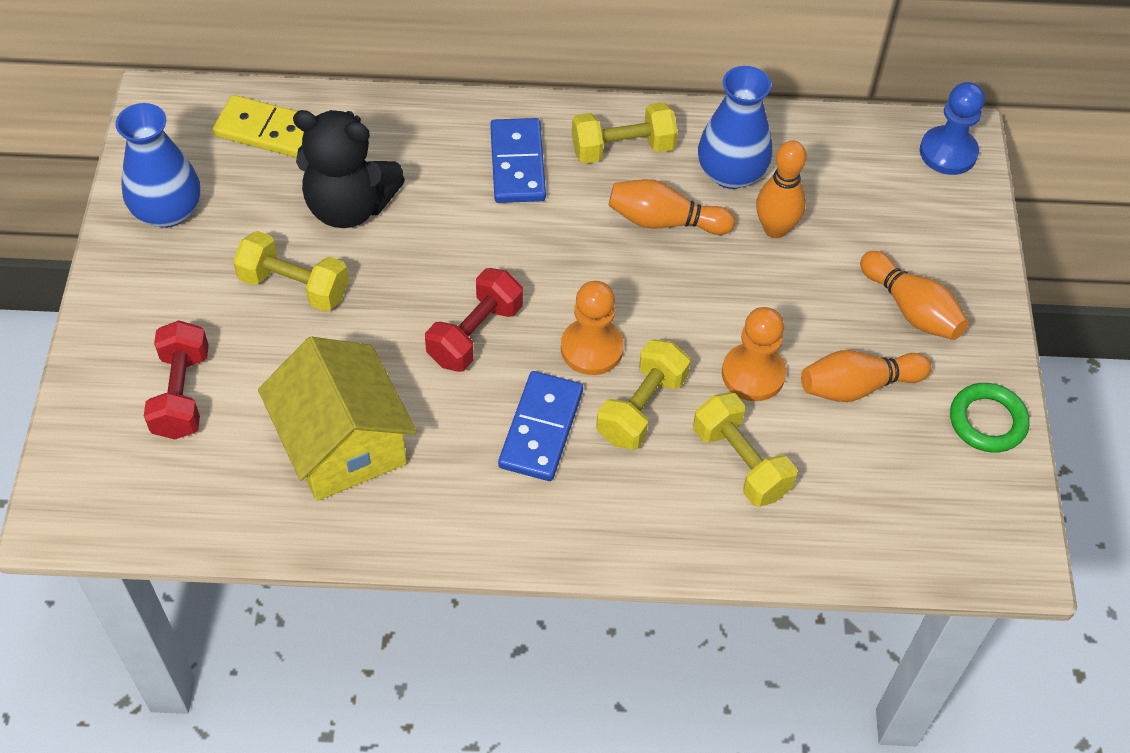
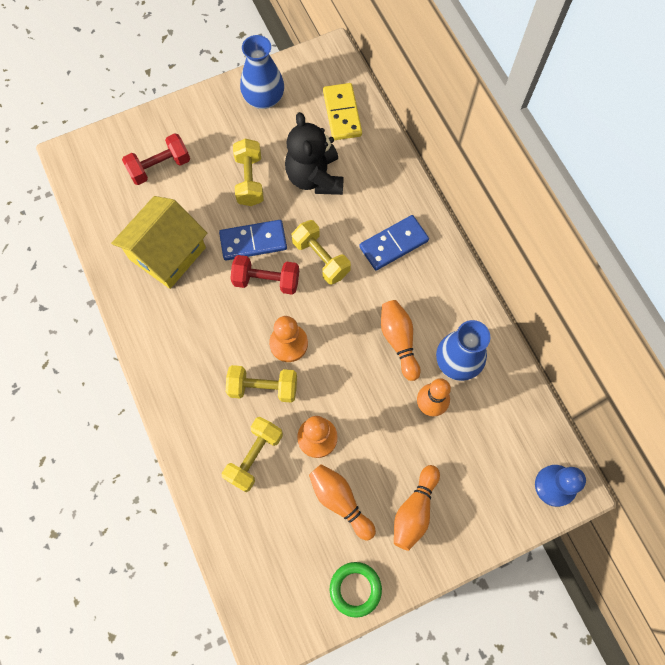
camera: 65 degrees right, 15 degrees up
blue domino [498,371,583,481] -> blue domino moved to [219,220,287,261]
yellow dumbbell [572,102,678,164] -> yellow dumbbell moved to [292,220,351,285]

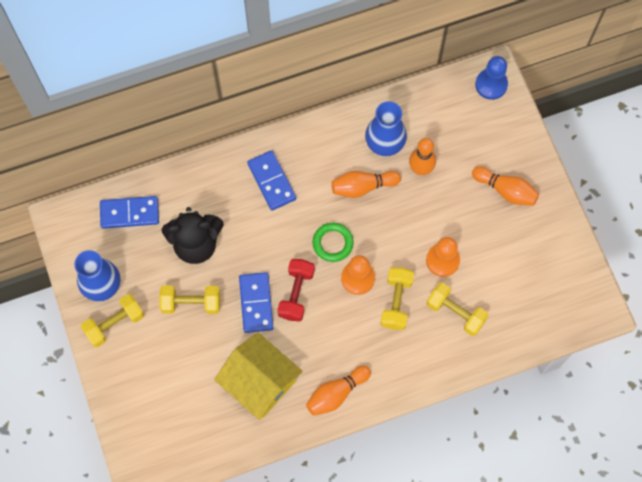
camera: 85 degrees left, 0 degrees up
red dumbbell [122,133,190,185] -> none
yellow dumbbell [292,220,351,285] -> yellow dumbbell moved to [81,294,144,347]
orange bowling pin [309,464,376,541] -> orange bowling pin moved to [306,366,371,416]
yellow domino [323,83,362,140] -> blue domino [100,196,159,229]
green ring [330,562,382,618] -> green ring moved to [313,223,354,262]

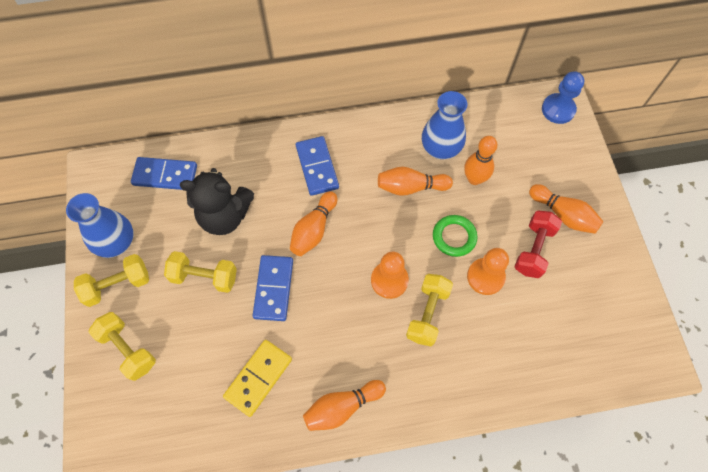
camera: 10 degrees right, 5 degrees down
yellow house [214,332,303,420] -> yellow domino [223,340,292,417]
red dumbbell [277,259,315,322] -> red dumbbell moved to [514,211,562,278]
green ring [313,223,354,262] -> green ring moved to [433,215,478,257]
yellow dumbbell [427,283,489,336] -> yellow dumbbell moved to [88,312,156,381]
none -> orange bowling pin [290,191,337,256]

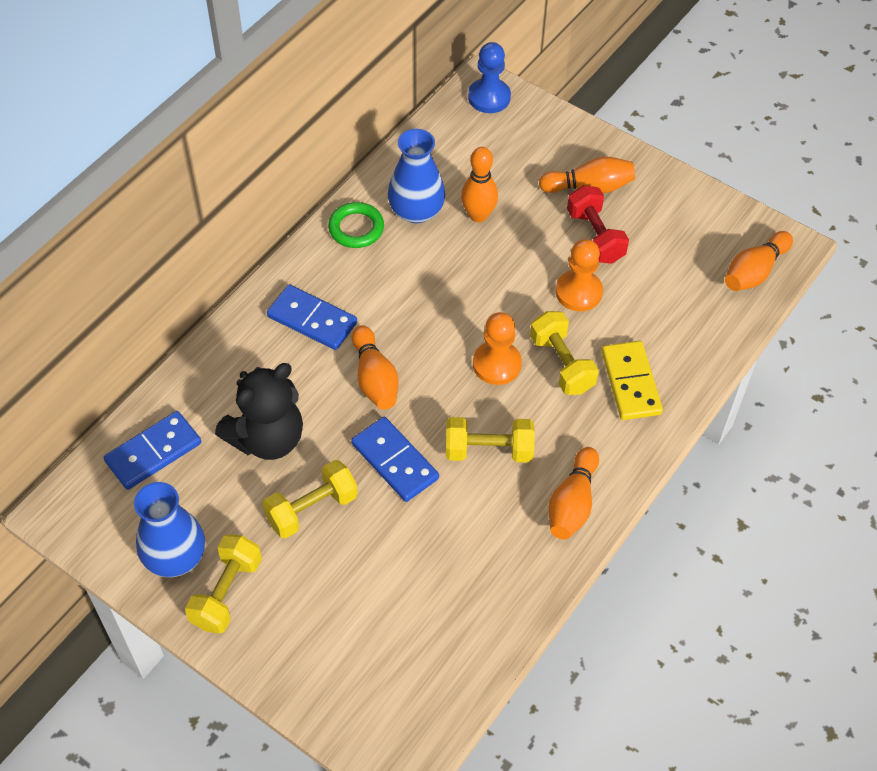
camera: 45 degrees left, 10 degrees down
yellow dumbbell [88,312,156,381] -> yellow dumbbell moved to [446,417,535,462]
yellow domino [223,340,292,417] -> yellow domino moved to [601,341,663,420]
orange bowling pin [378,167,453,196] -> orange bowling pin moved to [725,231,793,291]
green ring [433,215,478,257] -> green ring moved to [328,202,384,248]

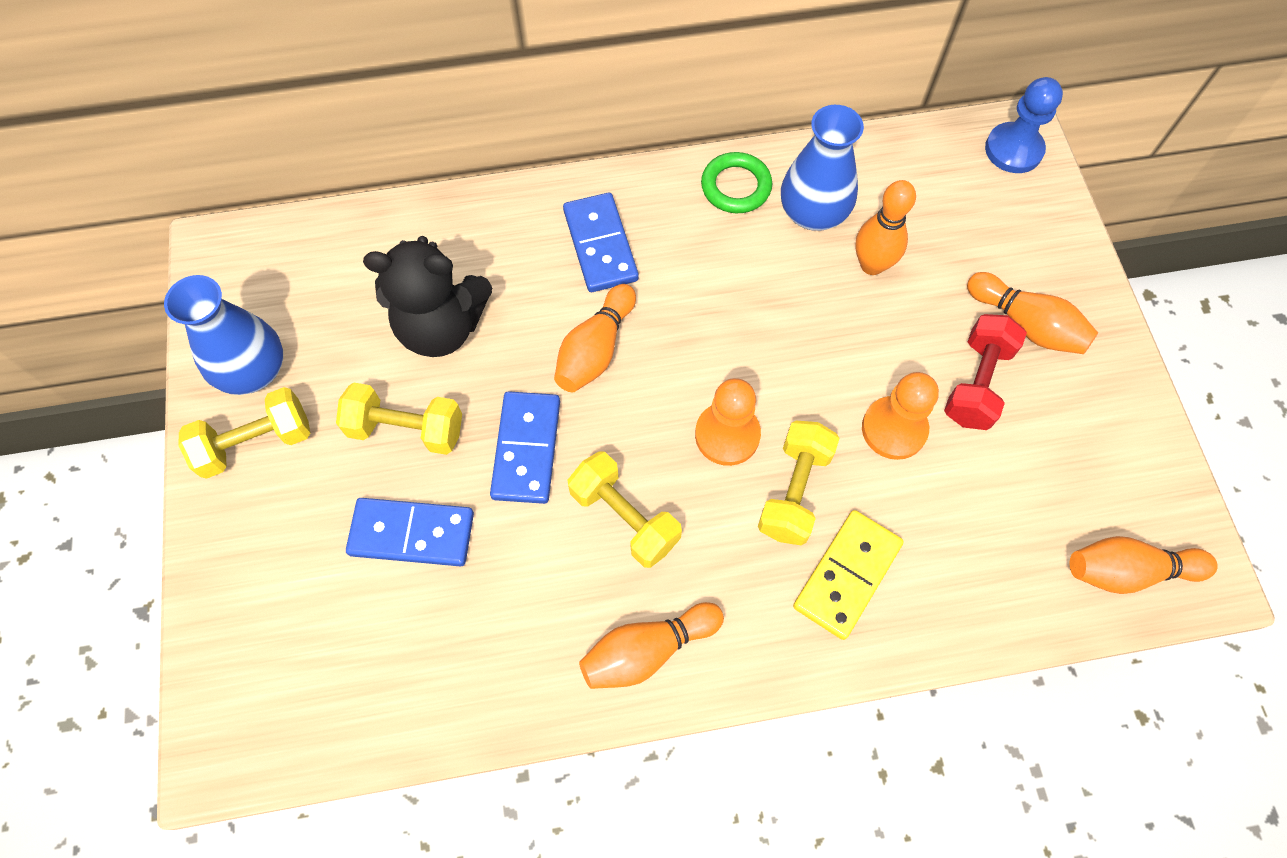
camera: 45 degrees right, 10 degrees up
blue domino [104,411,201,490] -> blue domino moved to [346,498,474,566]

